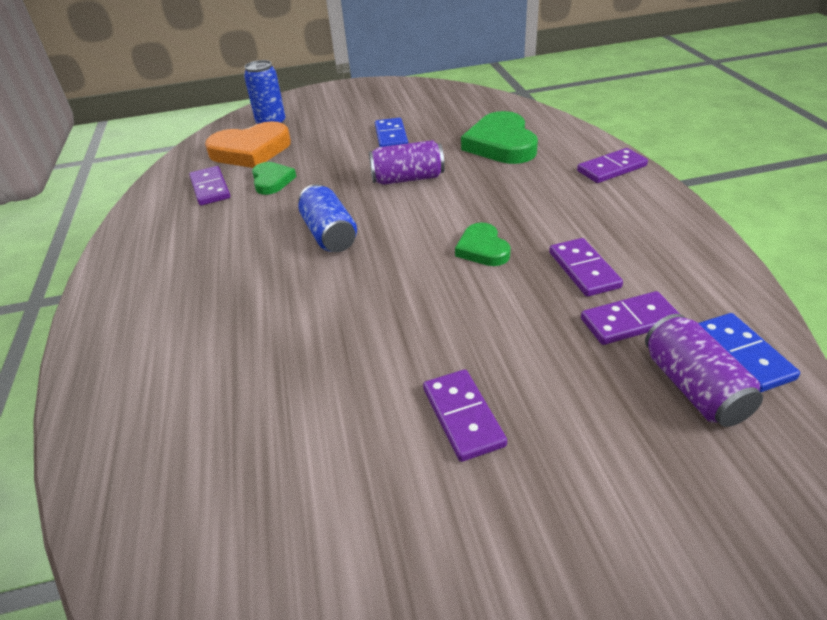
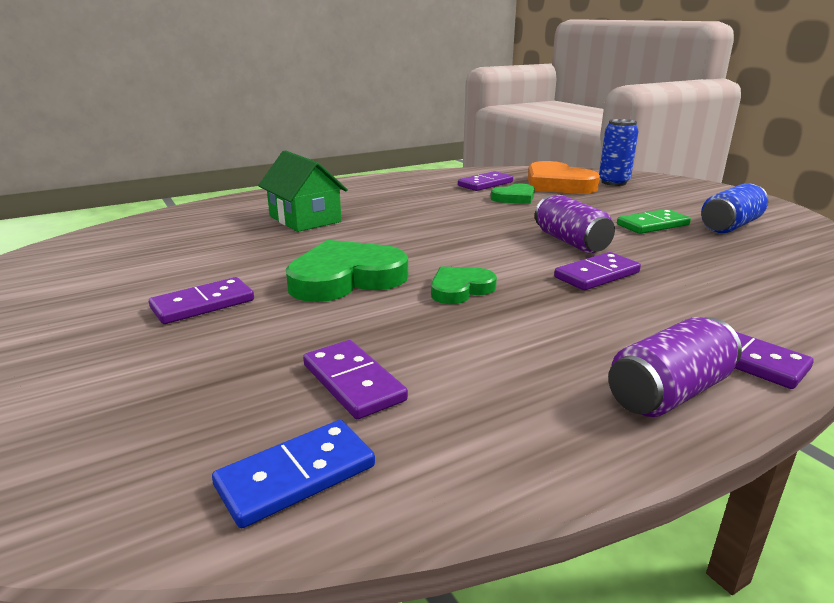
camera: 70 degrees right, 15 degrees down
blue can [298,184,357,252] -> blue can moved to [701,183,768,233]
blue domino [375,118,408,147] -> green domino [617,209,691,234]
green heart [461,111,538,164] -> green heart moved to [286,240,408,302]
purple domino [549,238,623,297] -> purple domino moved to [554,252,641,290]
purple can [645,314,763,427] -> purple can moved to [608,317,742,417]
none -> green house [258,150,348,232]

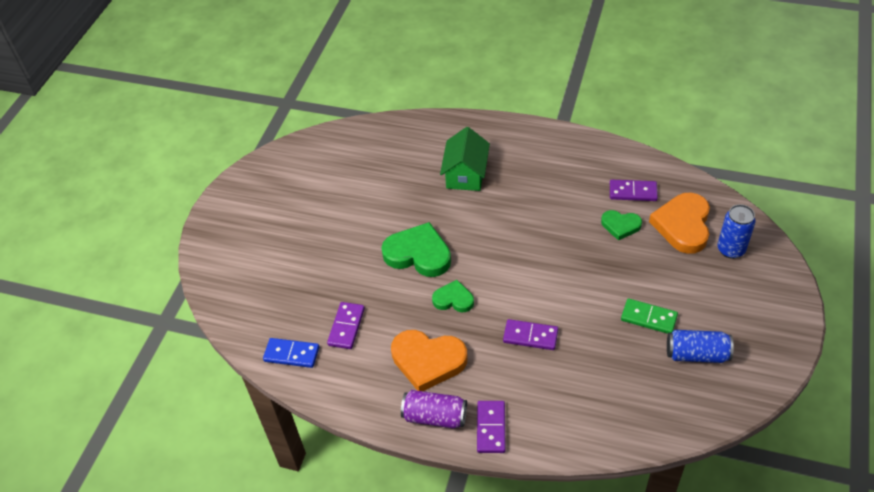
camera: 50 degrees right, 25 degrees up
purple domino [149,277,254,324] -> none
purple can [535,195,615,253] -> none
none -> orange heart [391,330,468,391]

